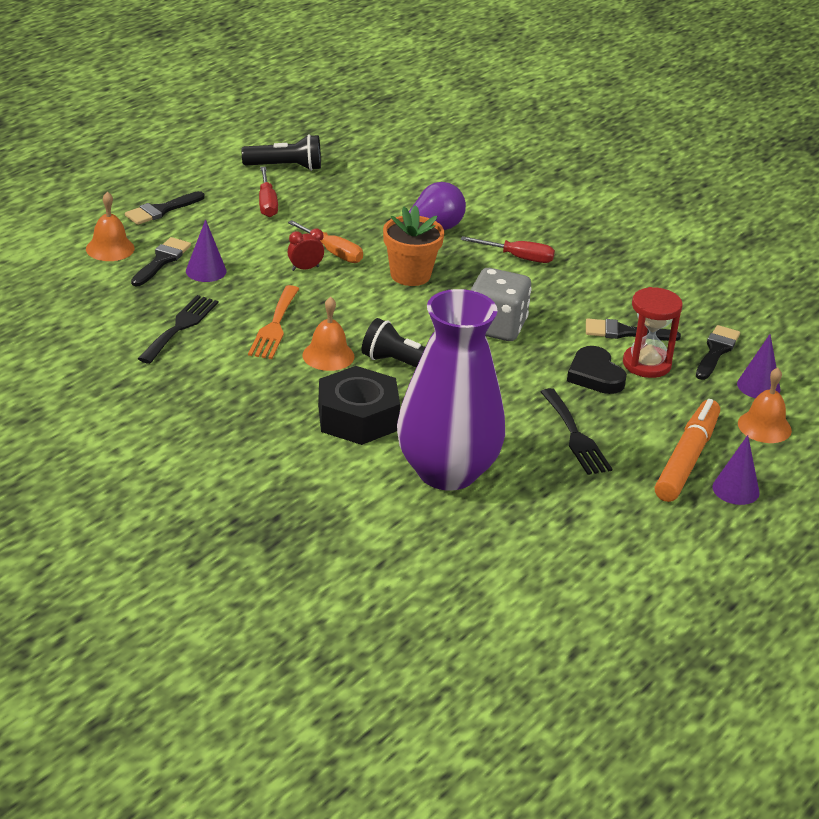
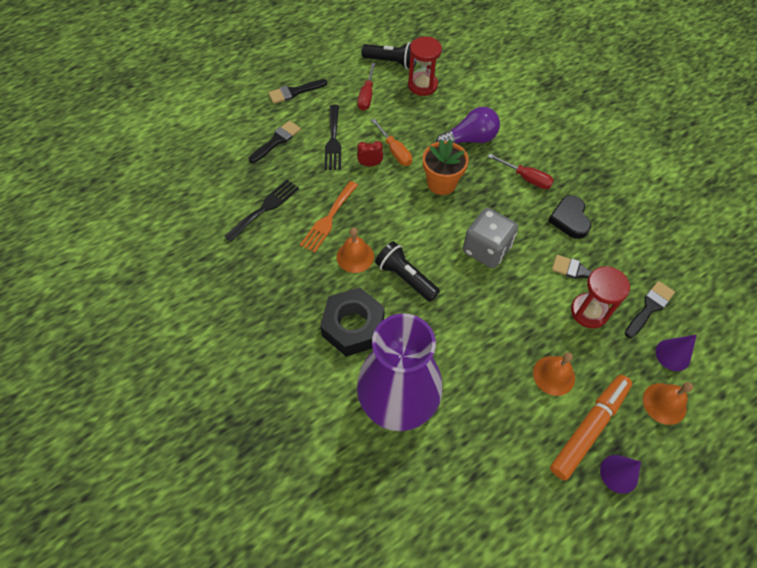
camera: 20 degrees right, 25 degrees up
orange bell [86,191,135,261] -> orange bell moved to [533,352,575,396]
purple cone [186,219,226,282] -> none
black fork [541,388,612,475] -> black fork moved to [324,105,341,170]
black heart [567,346,627,394] -> black heart moved to [548,195,591,239]
none -> red hourglass [408,37,442,96]

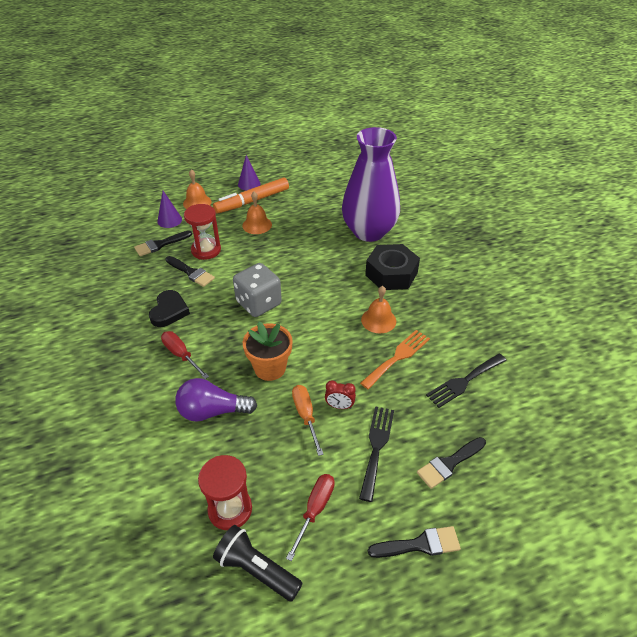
camera: 165 degrees left, 15 degrees down
black flashlight [375,241,440,302] -> none

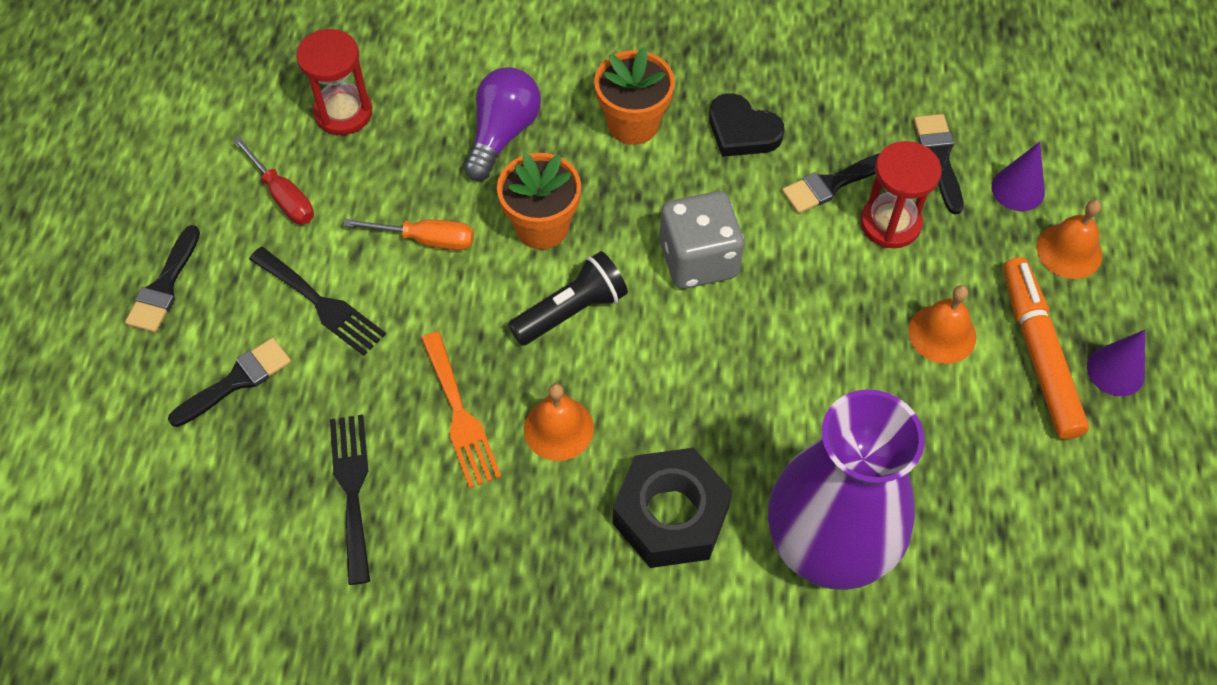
camera: 115 degrees right, 15 degrees up
red screwdriver [161,331,209,379] -> orange flower pot [594,47,675,145]
black flashlight [213,525,302,601] -> black flashlight moved to [508,251,628,346]
red clock [325,380,356,409] -> none
black brush [417,437,486,489] -> black brush turned 60 degrees clockwise [168,338,291,427]

